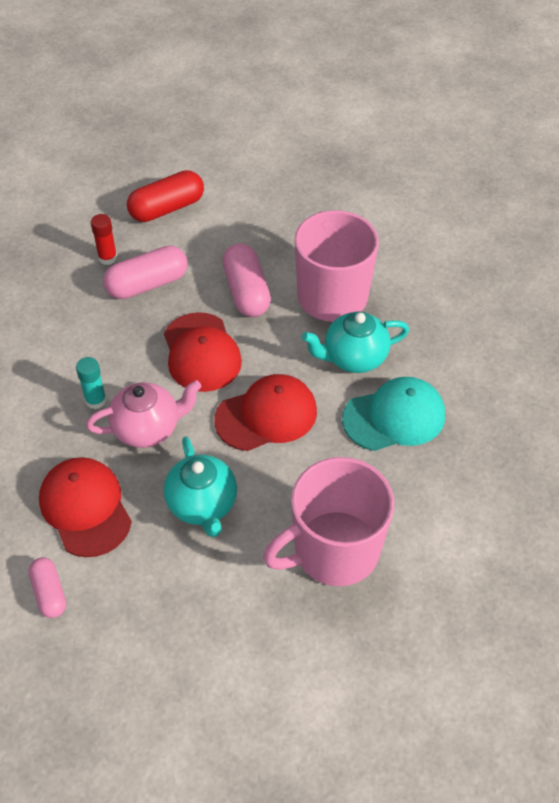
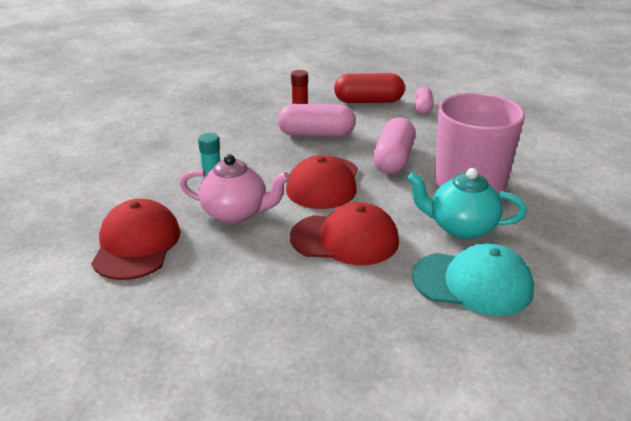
camera: 30 degrees right, 20 degrees down
pink capsule [29,557,66,618] -> pink capsule moved to [415,86,433,115]
turquoise teapot [164,437,237,537] -> none
pink mug [263,457,394,586] -> none

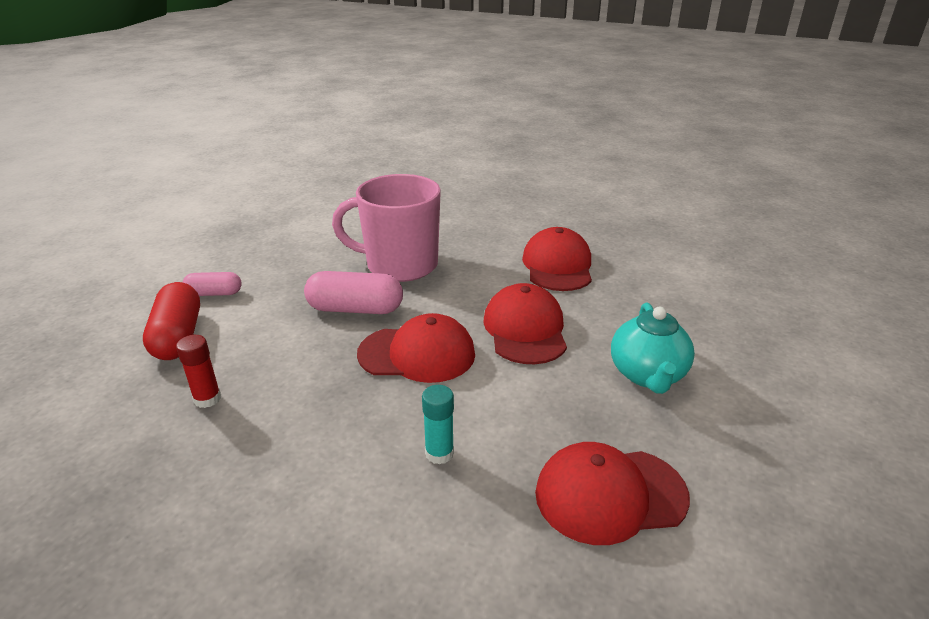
camera: 100 degrees left, 0 degrees up
pink teapot [180,154,290,224] -> none
pink capsule [278,104,356,137] -> none
turquoise teapot [407,168,527,239] -> turquoise teapot moved to [611,302,695,394]
turquoise cap [412,243,534,316] -> red cap [522,227,592,291]

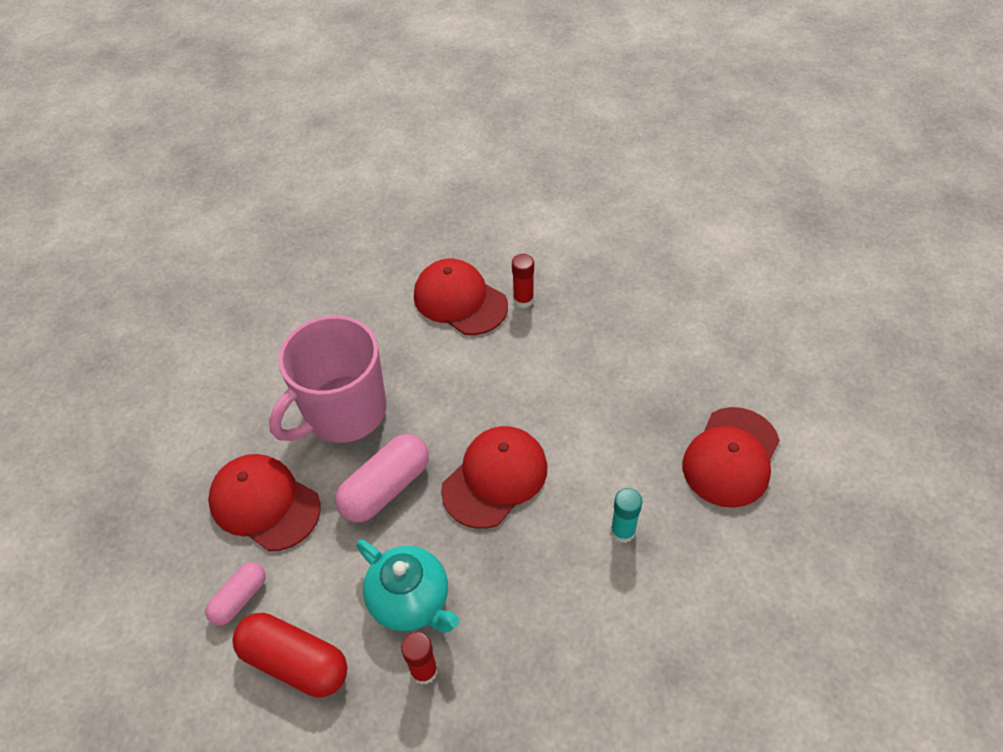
camera: 50 degrees left, 20 degrees up
red cap [483,283,567,364] -> red cap moved to [208,454,321,551]
turquoise teapot [611,302,695,394] -> turquoise teapot moved to [357,540,460,633]
none -> red glue stick [512,254,534,308]

